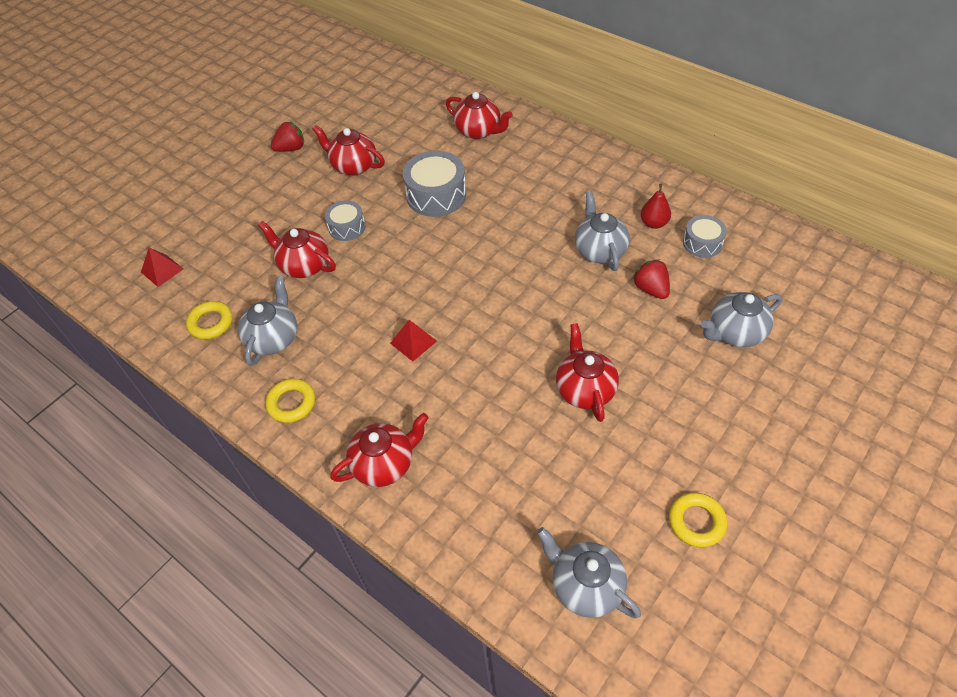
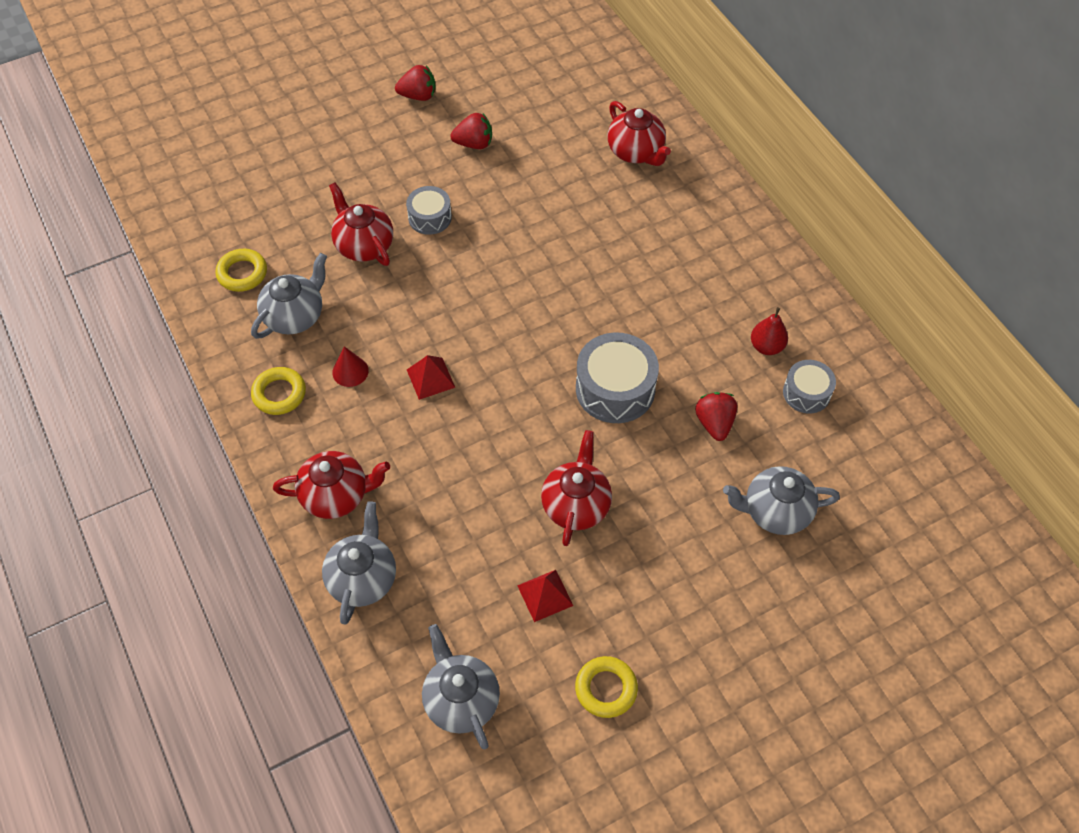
camera: 20 degrees right, 5 degrees up
red pyramid [141,248,183,287] -> red pyramid moved to [517,570,573,622]
red teapot [312,125,385,176] -> red strawberry [450,113,492,149]
grey drum [403,151,466,217] -> grey drum moved to [576,332,659,423]
grey teapot [575,191,630,271] -> grey teapot moved to [322,501,396,625]
none -> red cone [332,346,369,387]

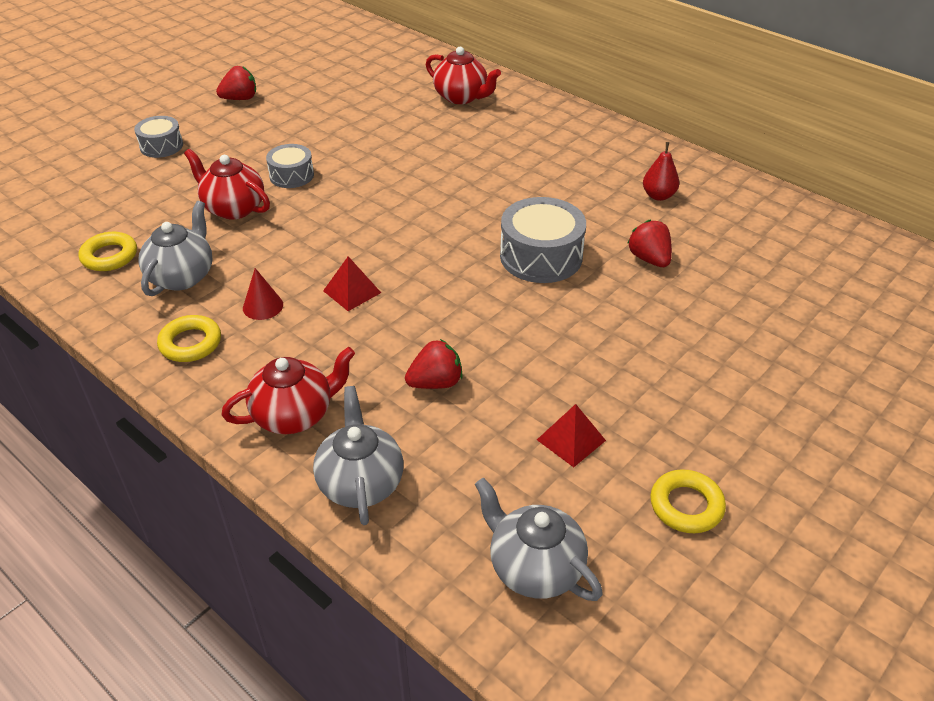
camera: 20 degrees left, 15 degrees down
red strawberry [450,113,492,149] -> red strawberry moved to [405,339,463,389]
red teapot [541,430,612,546] -> none
grey teapot [723,466,840,535] -> none
grey drum [783,360,836,413] -> grey drum moved to [134,116,183,158]

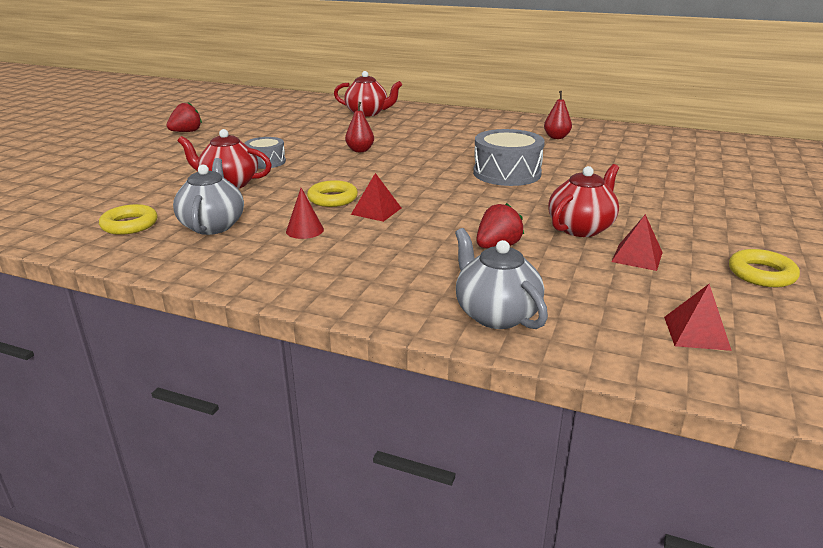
camera: 20 degrees left, 15 degrees down
grey drum [134,116,183,158] -> none
yellow ring [157,315,221,362] -> yellow ring moved to [307,180,358,207]
red teapot [221,347,355,434] -> red teapot moved to [548,164,619,237]
grey teapot [475,478,603,601] -> red pyramid [664,284,732,351]
red strawberry [627,220,672,267] -> none
none -> red pear [345,102,374,152]

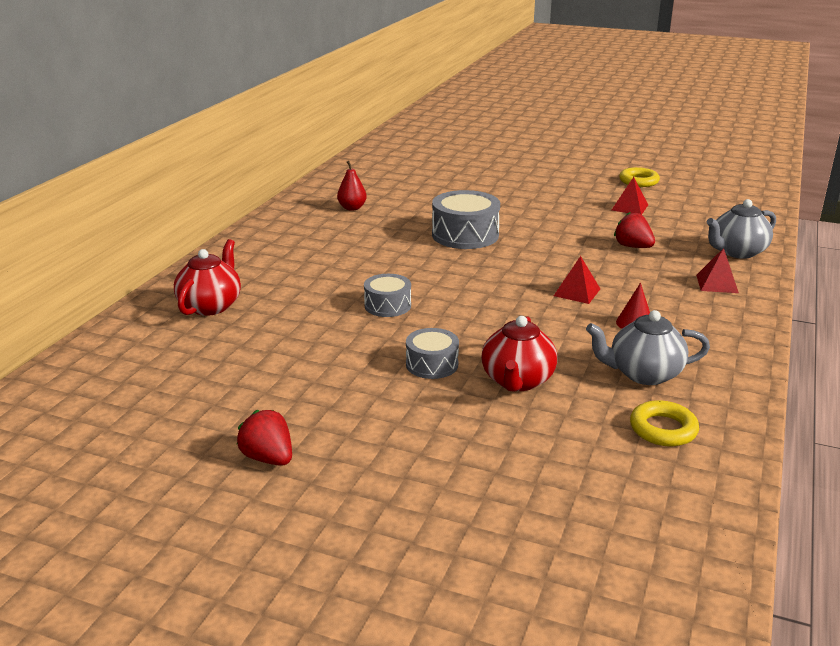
camera: 90 degrees left, 0 degrees up
yellow ring [307,180,358,207] -> none
red pear [345,102,374,152] -> grey drum [364,274,411,317]
red teapot [548,164,619,237] -> none
red pyramid [664,284,732,351] -> red pyramid moved to [696,248,739,293]

